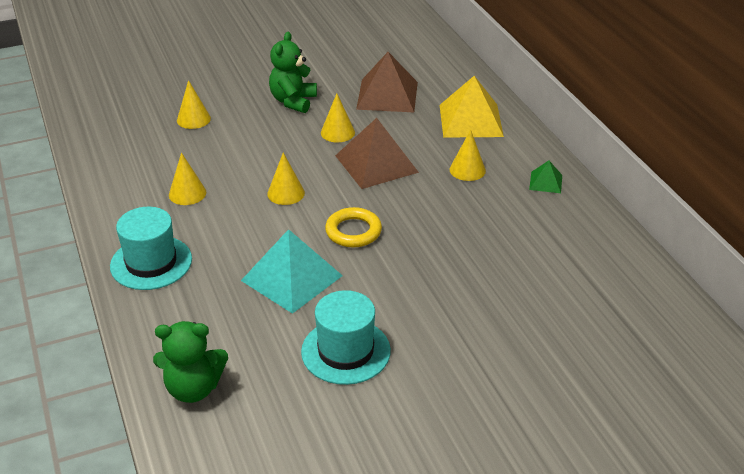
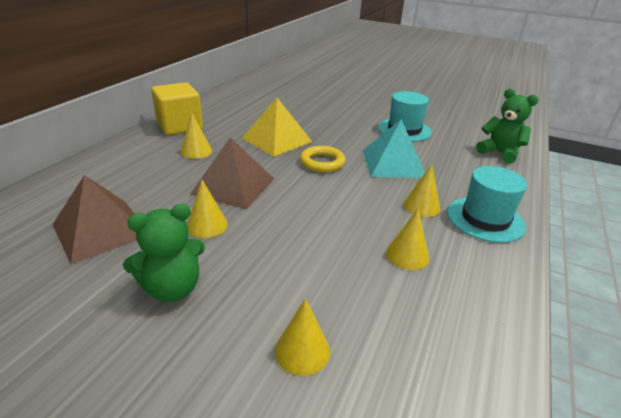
camera: 135 degrees left, 5 degrees down
yellow cone [267,153,305,205] -> yellow cone moved to [403,164,440,217]
yellow pyramid [440,76,504,137] -> yellow pyramid moved to [242,98,312,157]
green pyramid [529,161,562,193] -> yellow cube [151,82,203,135]

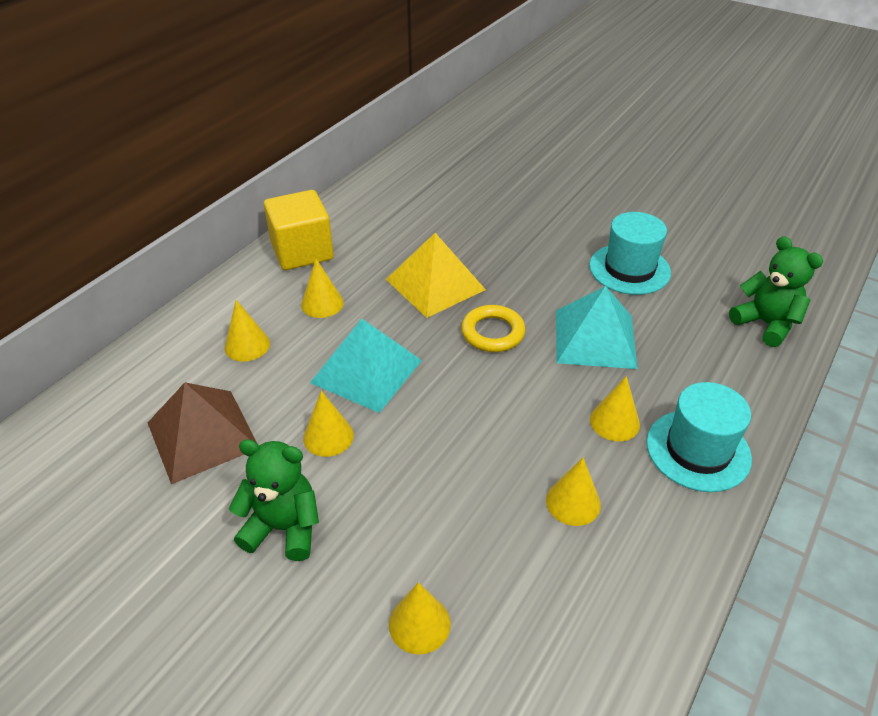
camera: 10 degrees right, 10 degrees up
green teddy bear [123,204,205,302] -> green teddy bear turned 150 degrees counterclockwise [229,439,319,561]
brown pyramid [190,137,274,209] -> turquoise pyramid [310,319,422,413]
none -> yellow cone [225,300,270,362]

